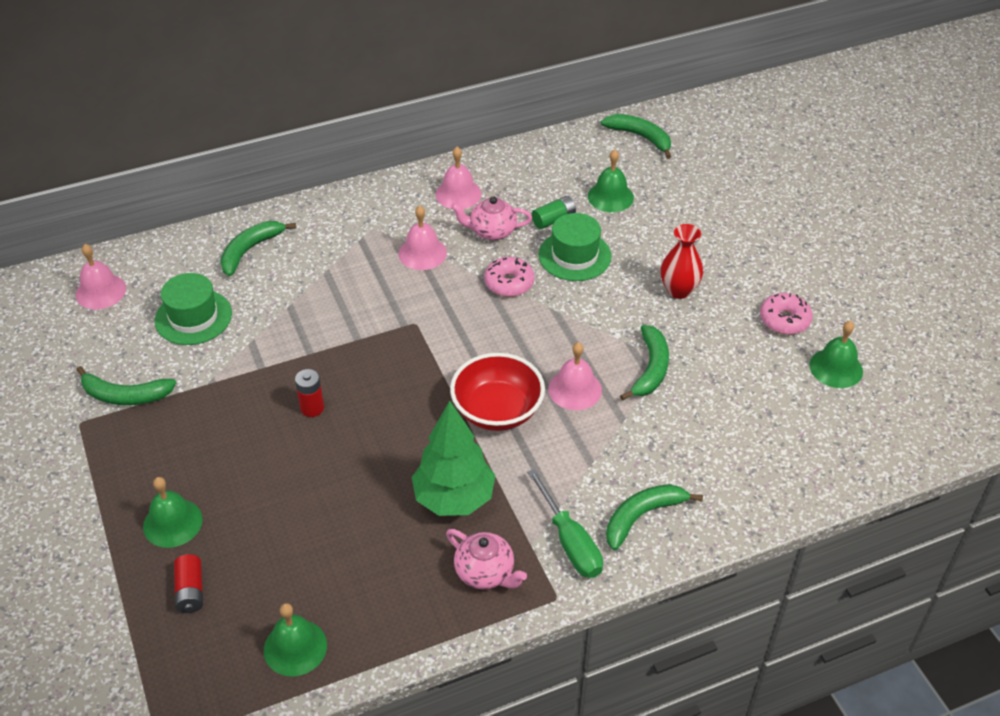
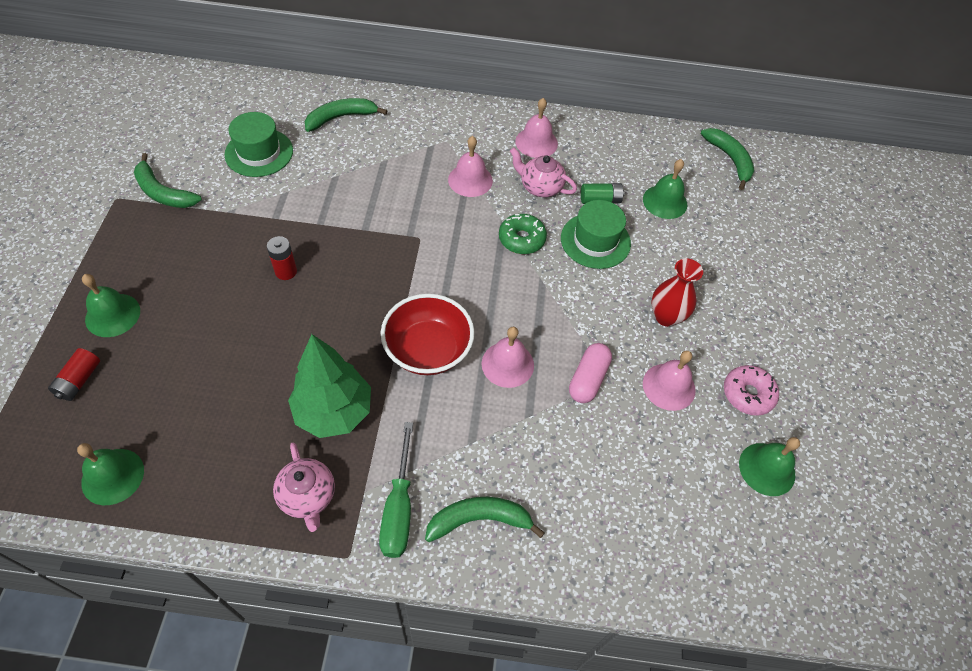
camera: 25 degrees right, 10 degrees up
pink bell [76,244,126,309] -> pink bell moved to [643,350,696,411]
pink donut [484,257,534,297] -> green donut [499,214,547,254]
green banana [620,325,669,401] -> pink capsule [569,343,612,403]

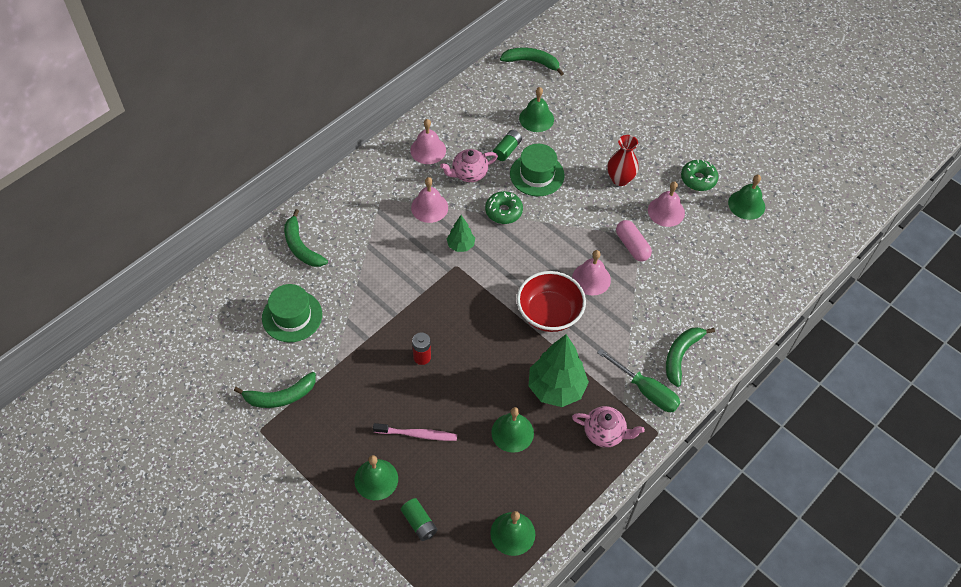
camera: 50 degrees left, 0 degrees up
red battery [48,348,100,401] -> green battery [401,498,437,541]
green banana [305,98,387,132] -> green banana turned 45 degrees counterclockwise [284,209,328,267]
pink donut [724,365,779,416] -> green donut [681,159,718,191]
none -> pink toothbrush [373,423,457,441]
none -> green tree [447,215,475,252]
none -> green bell [491,407,534,453]

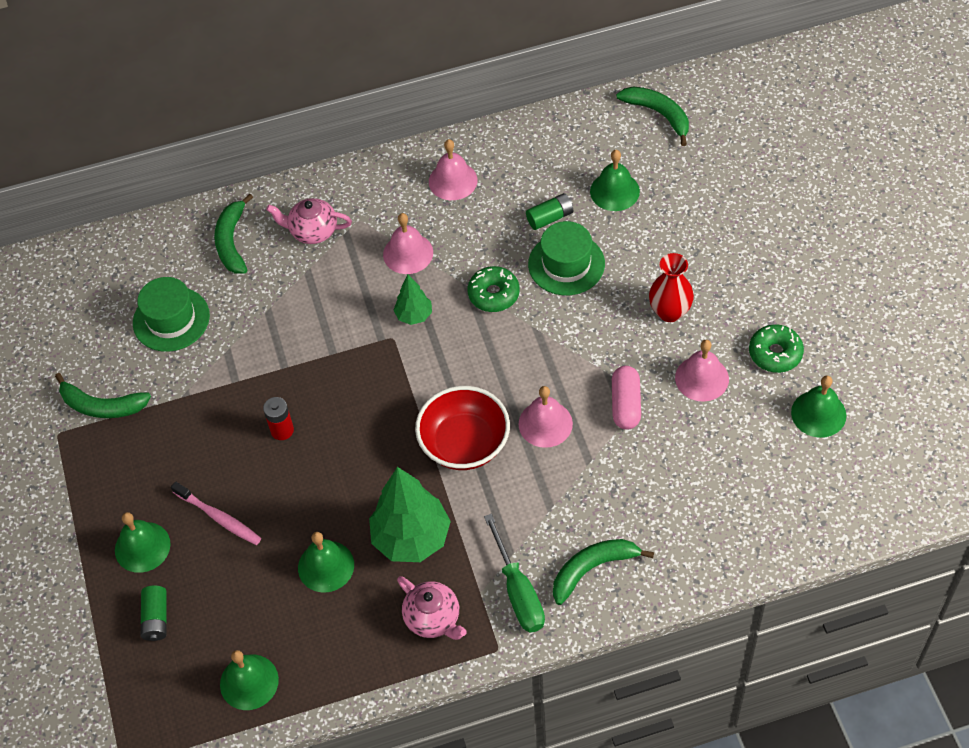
camera: 35 degrees right, 0 degrees up
pink teapot [440,149,498,182] -> pink teapot moved to [266,198,352,244]

